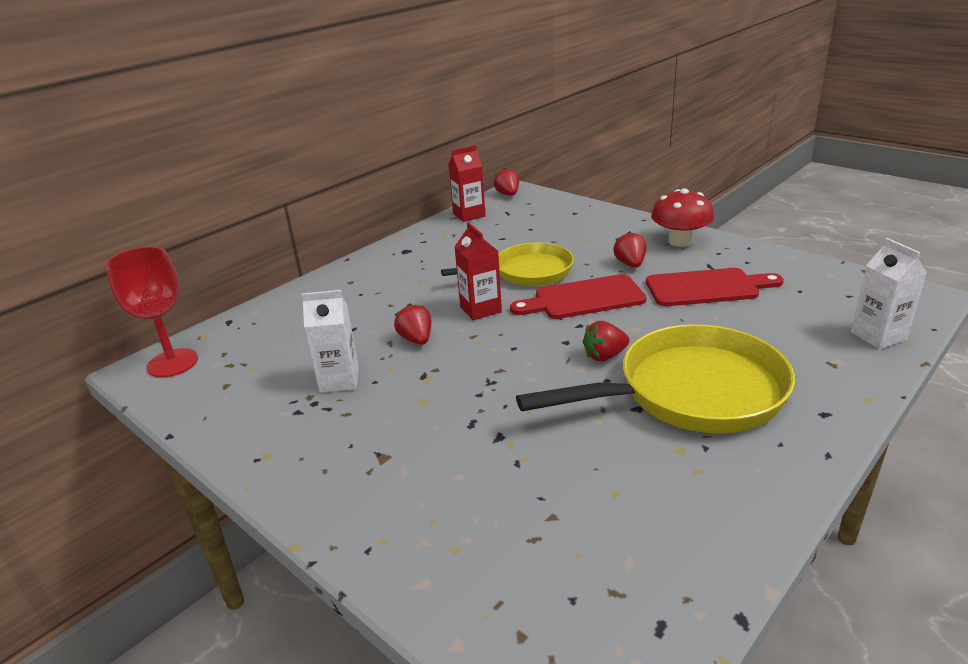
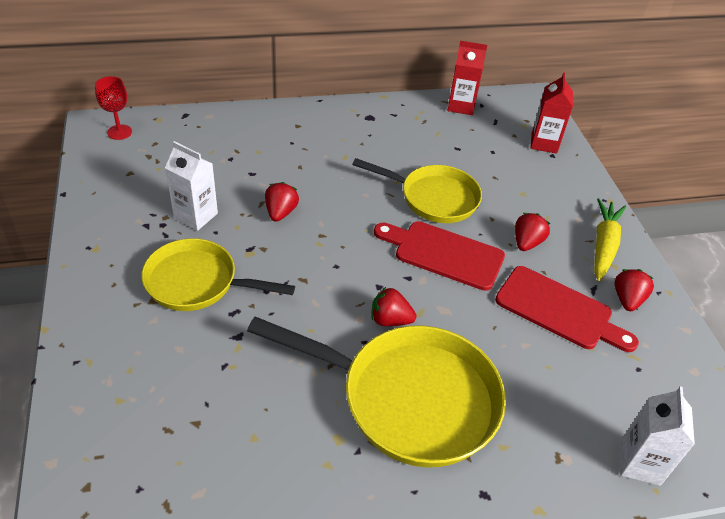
camera: 30 degrees right, 15 degrees up
red goblet [105,246,198,378] -> red goblet [95,76,132,140], size x0.60
red carton [454,222,502,320] -> red carton moved to [530,72,573,154]
red strawberry [494,168,519,196] -> red strawberry moved to [614,269,654,311]
red mushroom [651,188,714,247] -> yellow carrot [594,198,626,281]
none -> yellow pan [141,238,295,311]

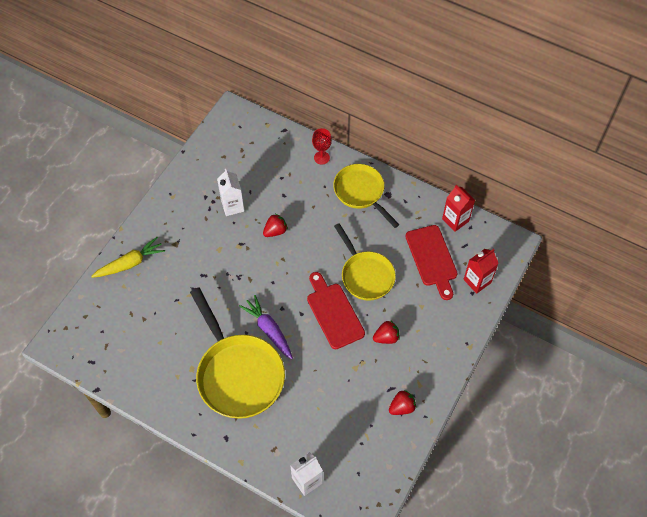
camera: 45 degrees right, 15 degrees up
red goblet [95,76,132,140] -> red goblet moved to [312,128,332,165]
yellow pan [141,238,295,311] -> yellow pan moved to [333,164,400,228]
red strawberry [371,287,416,326] -> purple carrot [239,295,293,359]
red cutting board [495,266,639,352] -> red cutting board moved to [405,225,458,300]
yellow carrot [594,198,626,281] -> yellow carrot moved to [91,237,165,278]

